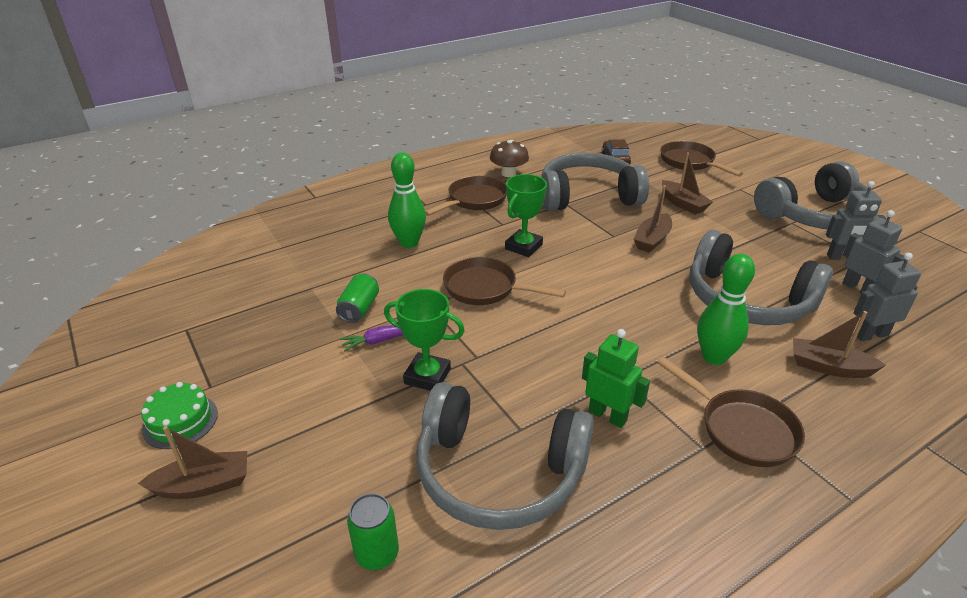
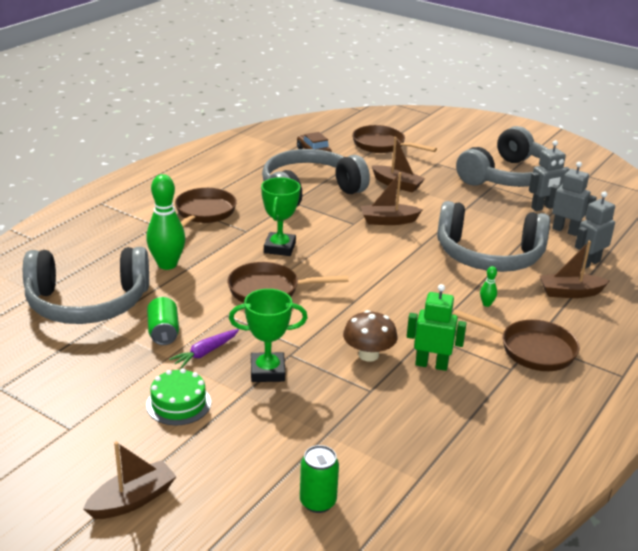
camera: 25 degrees left, 5 degrees down
green cake [141,382,218,449] -> green cake moved to [146,368,211,425]
grey headphones [417,382,594,530] -> grey headphones moved to [23,247,149,324]
brown mushroom [490,140,529,177] -> brown mushroom moved to [343,310,397,362]
brown boat [634,185,672,253] -> brown boat turned 75 degrees clockwise [361,172,423,225]
green bowling pin [697,254,755,365] -> green bowling pin [480,266,497,307], size x0.43

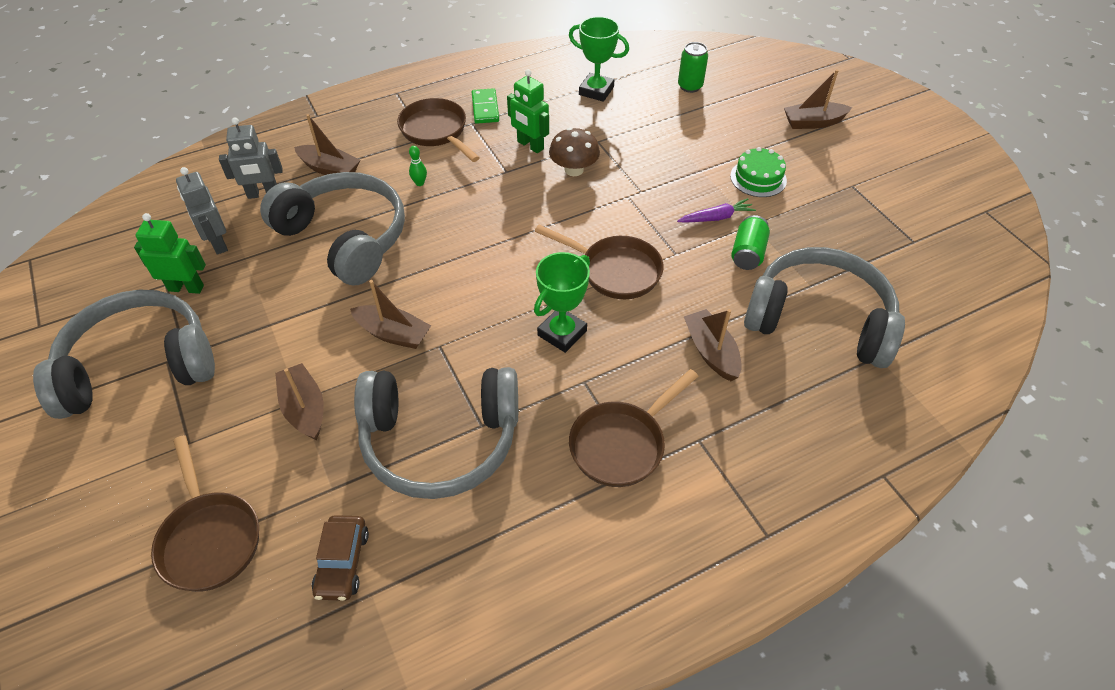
camera: 150 degrees left, 20 degrees up
green bowling pin [146,174,185,270] -> brown boat [684,309,742,381]
green trophy [229,289,308,382] -> green trophy moved to [569,17,629,102]
grey robot [529,140,570,211] -> green robot [134,213,206,294]
none -> green domino [472,88,499,124]

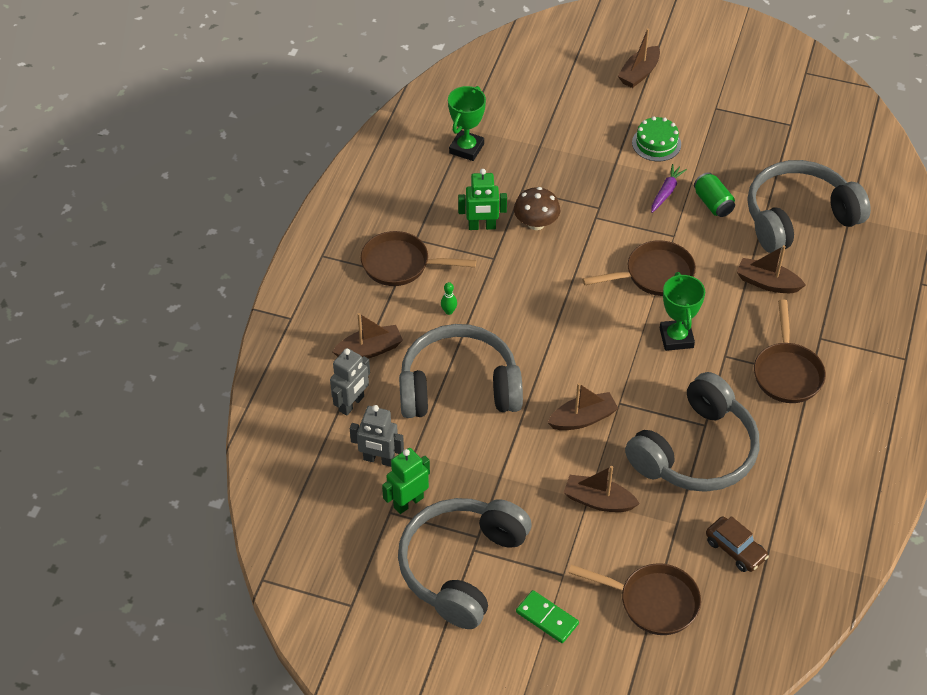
camera: 45 degrees left, 0 degrees up
green domino [472,88,499,124] -> green domino moved to [516,590,579,643]
green trophy [569,17,629,102] -> green trophy turned 45 degrees counterclockwise [448,86,486,161]
green can [678,42,708,93] -> none

